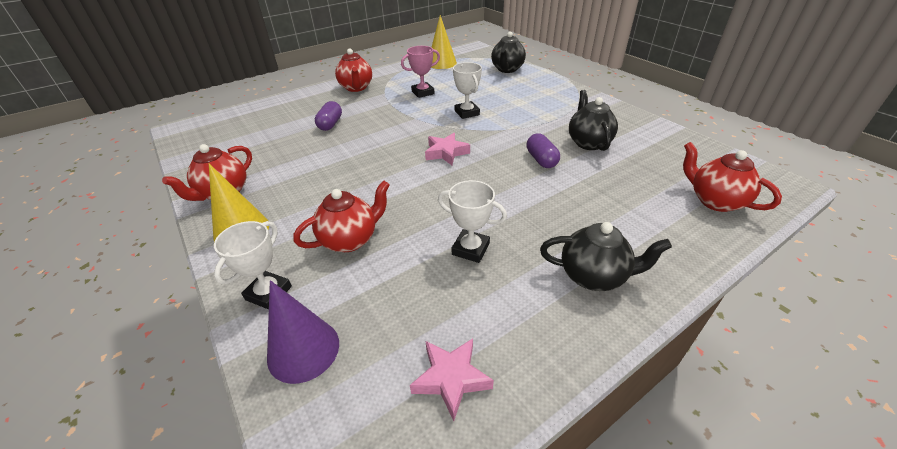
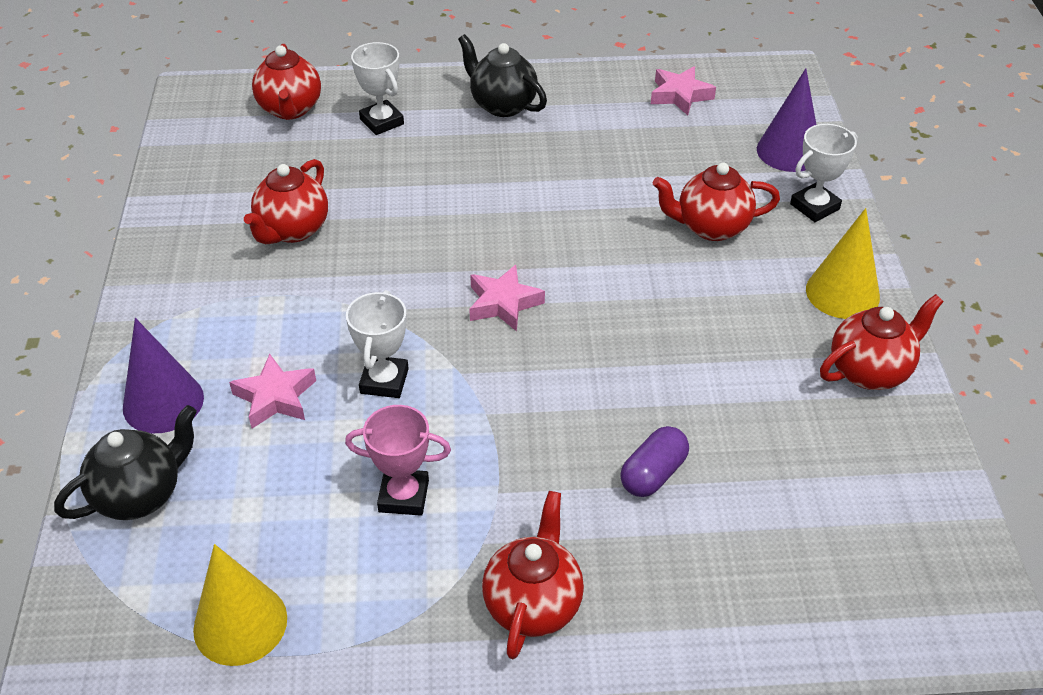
camera: 150 degrees left, 5 degrees up
white trophy [438,180,507,263] -> white trophy moved to [351,42,404,135]
purple capsule [527,134,560,168] -> none
black teapot [569,90,618,151] -> red teapot [244,159,328,244]
none -> purple cone [123,318,204,433]
none -> pink star [229,354,316,429]

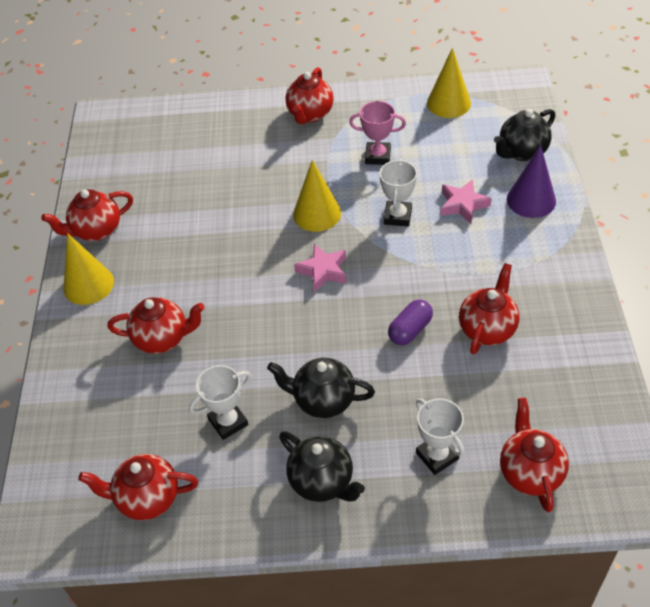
camera: 175 degrees left, 5 degrees up
purple capsule [620,426,689,497] -> purple capsule moved to [388,299,433,345]
pink star [651,66,716,116] -> red teapot [78,454,198,520]
purple cone [757,68,816,172] -> none
white trophy [790,124,858,222] -> white trophy moved to [189,365,251,440]
none -> black teapot [267,358,375,418]
none -> yellow cone [293,160,341,232]

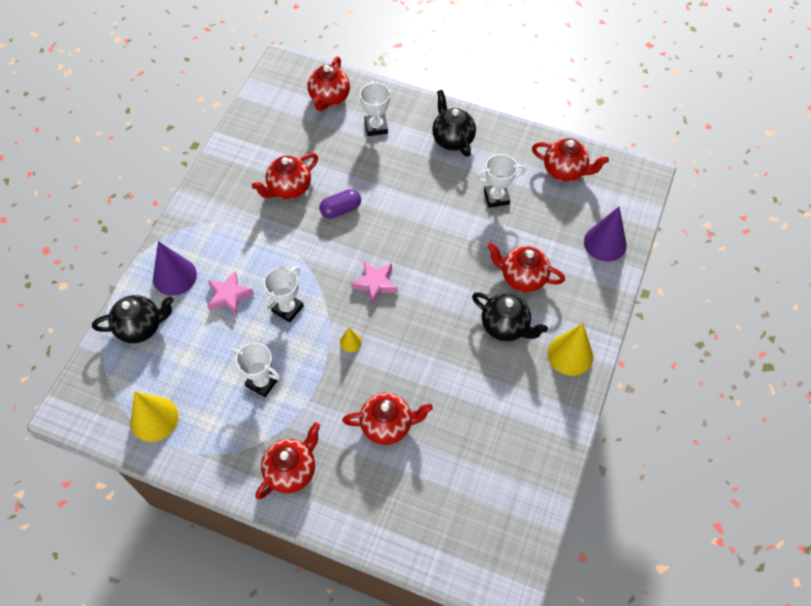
camera: 160 degrees left, 10 degrees up
red teapot [42,189,133,241] -> red teapot moved to [342,393,433,445]
black teapot [267,358,375,418] -> black teapot moved to [472,292,548,341]
yellow cone [293,160,341,232] -> yellow cone [340,328,362,352], size x0.49
pink trophy [349,101,406,165] -> white trophy [232,343,280,397]
none -> purple cone [584,207,627,262]

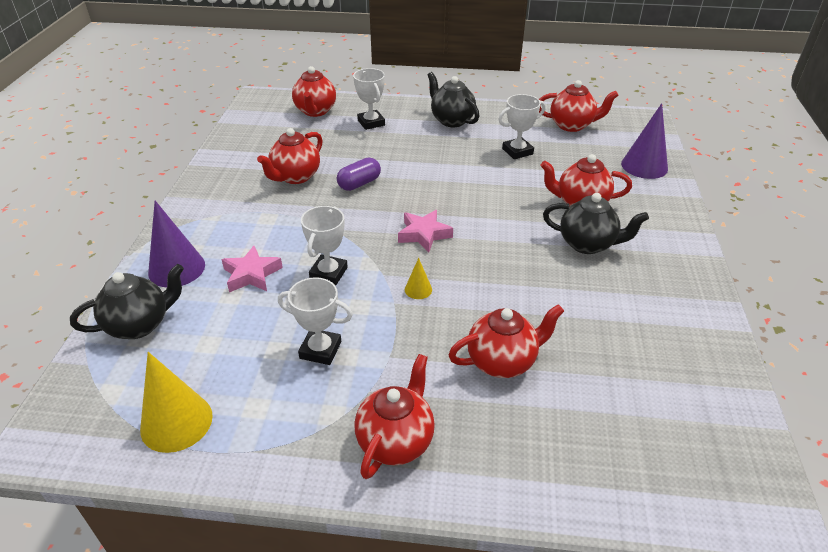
camera: 15 degrees left, 20 degrees down
yellow cone [548,323,593,376] -> none

